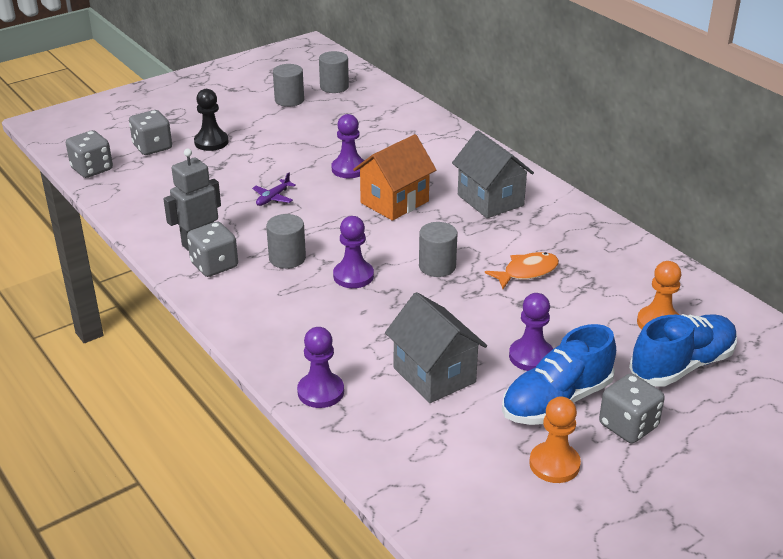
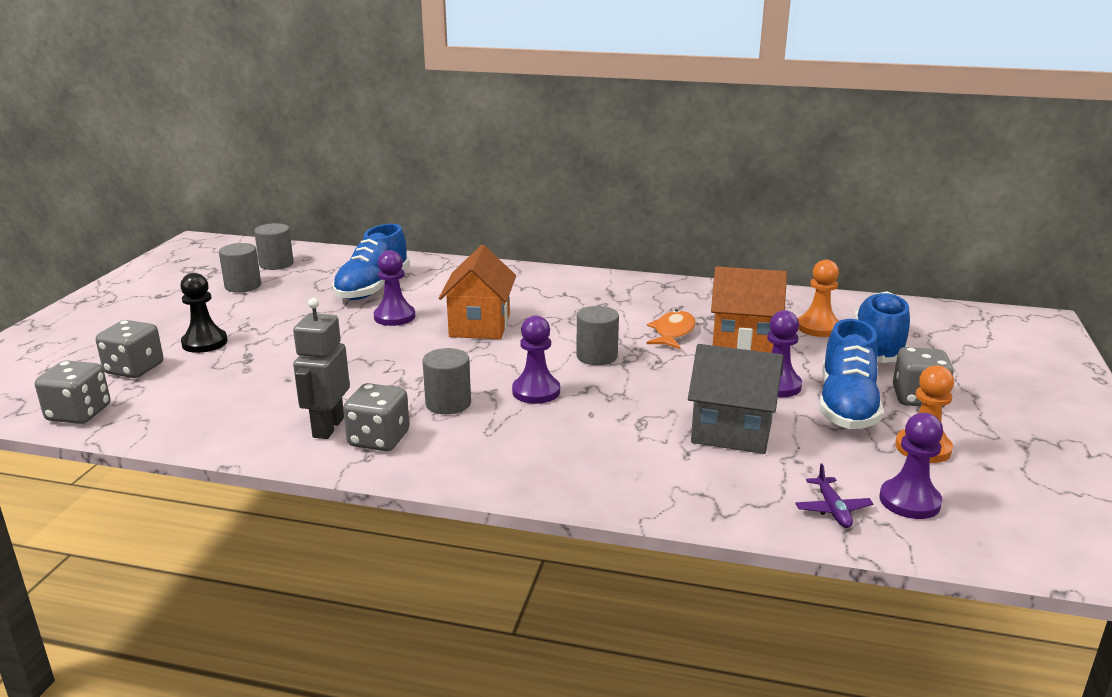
camera: 40 degrees left, 10 degrees down
purple plane [252,173,296,206] -> purple plane moved to [795,464,873,528]
purple pawn [297,327,344,408] -> purple pawn moved to [879,413,943,519]
grey house [452,131,534,218] -> none
none -> blue shoe [332,224,410,300]
none -> orange house [711,266,787,353]

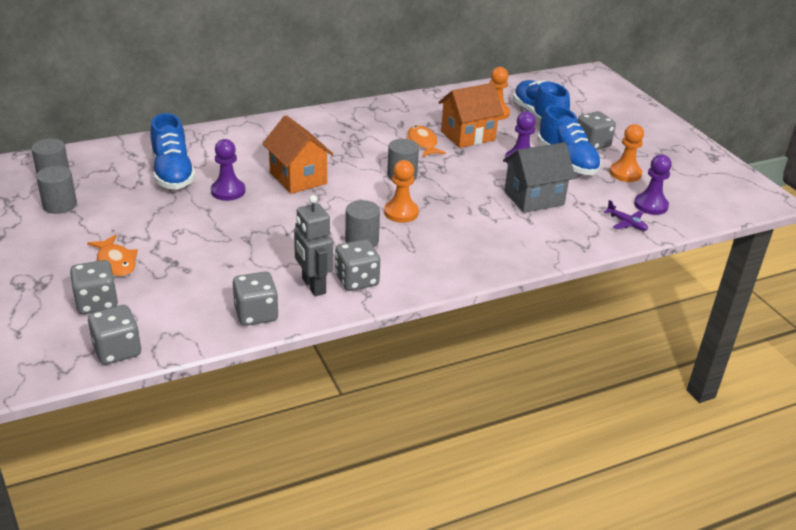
camera: 40 degrees left, 10 degrees up
black pawn [180,273,228,353] -> orange fish [87,234,138,277]
purple pawn [512,315,560,404] -> orange pawn [384,160,419,223]
none -> grey dice [233,272,279,326]

